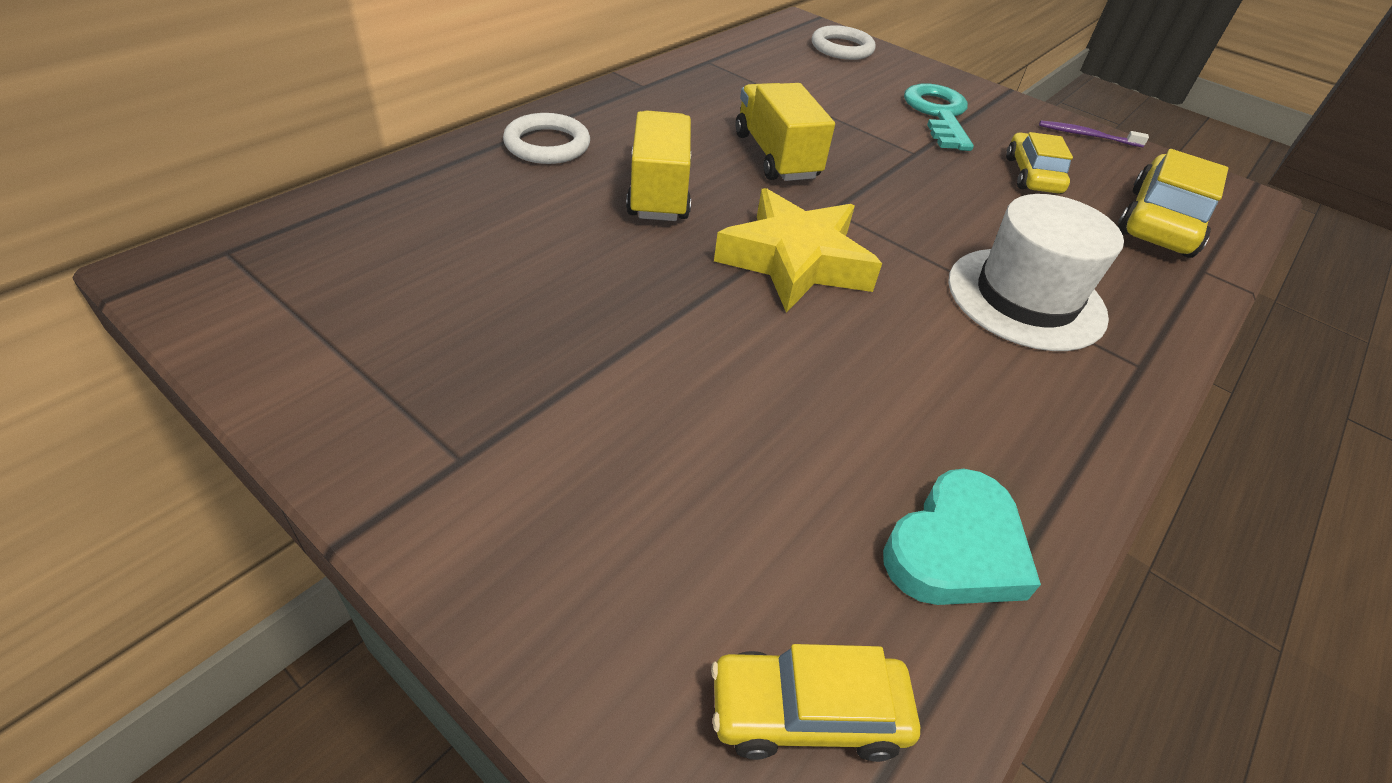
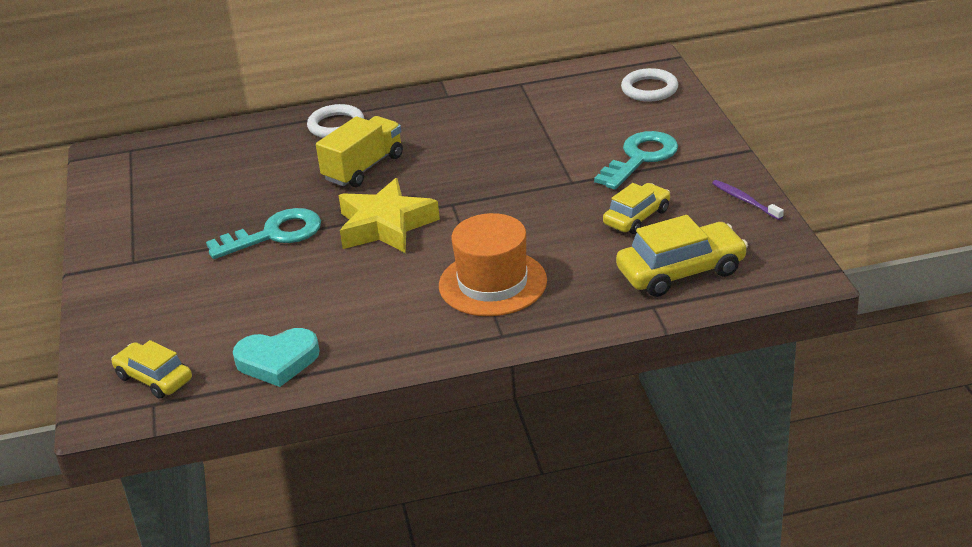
camera: 45 degrees right, 10 degrees down
yellow truck [736,83,835,181] -> none
white hat [948,194,1124,351] -> orange hat [439,213,547,316]
none -> turquoise key [206,208,321,259]

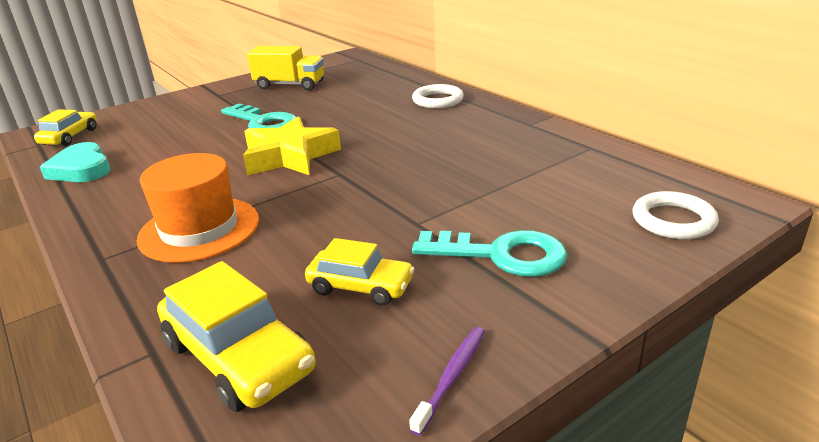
camera: 65 degrees right, 5 degrees down
yellow truck [316,116,403,187] -> yellow truck moved to [247,46,324,91]

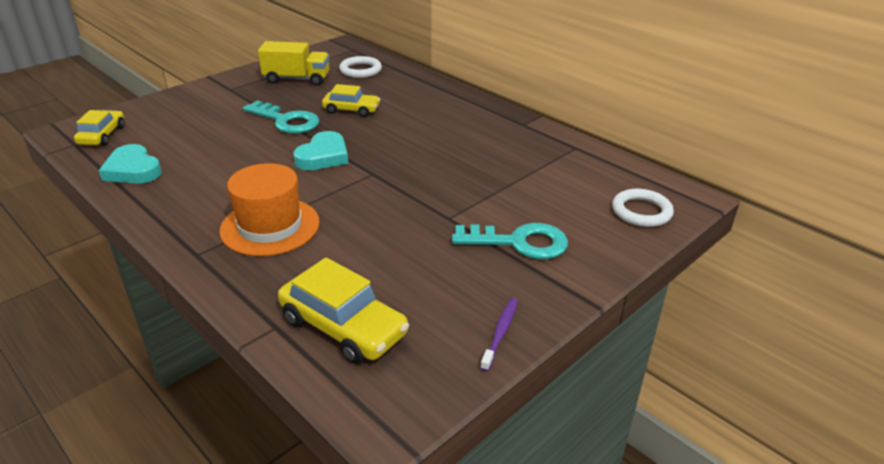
camera: 10 degrees left, 5 degrees up
yellow star [243,116,341,175] -> turquoise heart [293,131,348,170]
yellow car [305,238,415,306] -> yellow car moved to [322,84,380,117]
white ring [412,84,464,108] -> white ring moved to [339,56,382,78]

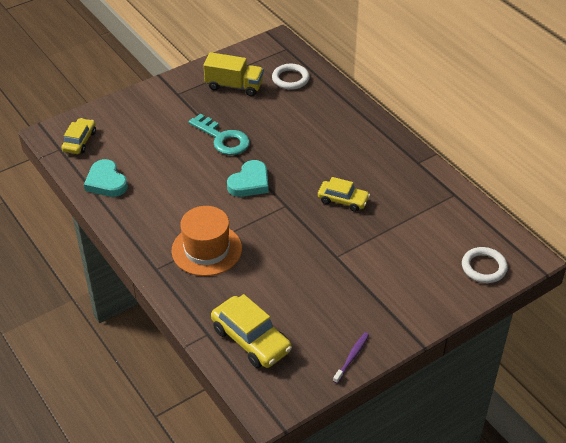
camera: 10 degrees right, 10 degrees up
yellow car [322,84,380,117] -> yellow car moved to [318,177,370,212]
turquoise key [452,223,568,259] -> none

